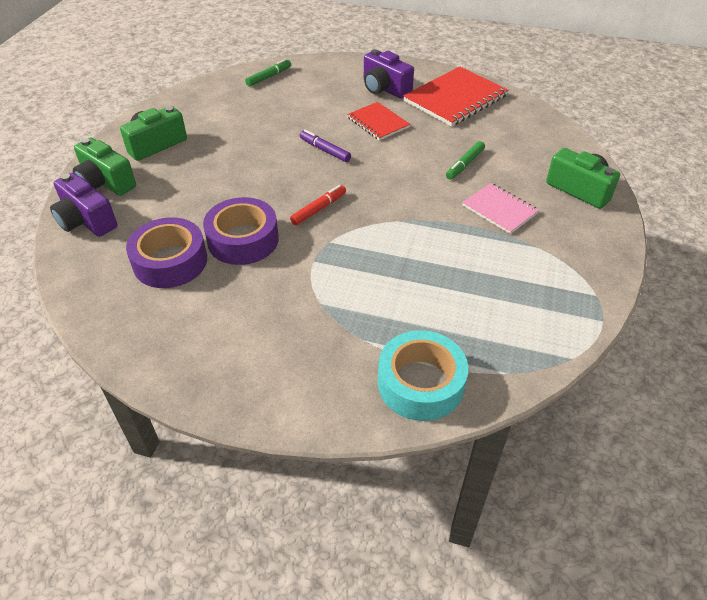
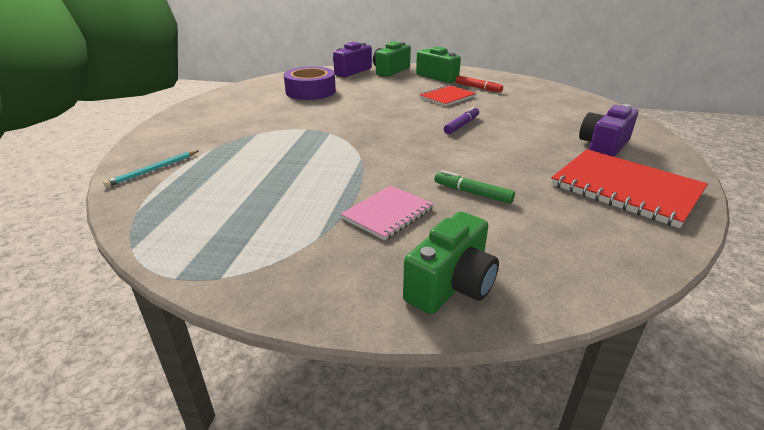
camera: 85 degrees right, 15 degrees down
purple tape [203,197,279,265] -> none
green marker [245,59,291,87] -> none
red marker [290,185,346,225] -> red marker moved to [456,76,503,92]
red notebook [347,102,410,140] -> red notebook moved to [419,85,476,107]
turquoise tape [378,330,468,421] -> turquoise pencil [103,151,198,187]

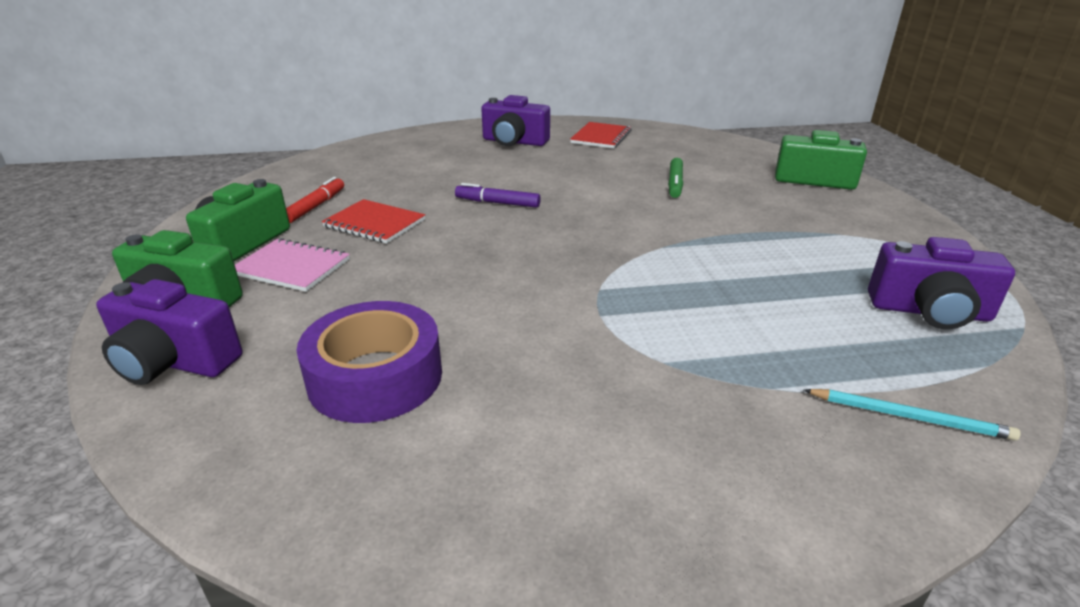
camera: 110 degrees left, 0 degrees up
pink notebook [340,185,434,240] -> pink notebook moved to [235,238,350,292]
red notebook [551,149,708,228] -> red notebook [570,122,631,149], size x0.58
none -> purple camera [868,237,1015,329]

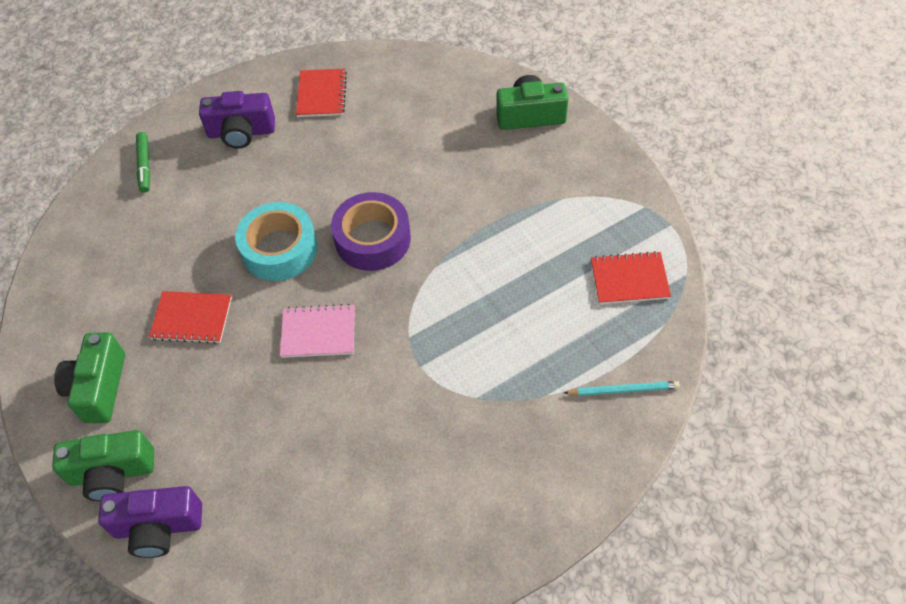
camera: 20 degrees left, 25 degrees up
pink notebook [235,238,350,292] -> pink notebook moved to [280,304,355,358]
red marker [286,177,344,223] -> none
purple tape [296,301,442,423] -> purple tape moved to [331,192,411,271]
purple marker [455,183,541,208] -> turquoise tape [235,202,318,281]
green marker [668,158,683,198] -> green marker moved to [136,132,150,193]
purple camera [868,237,1015,329] -> red notebook [591,251,671,304]

